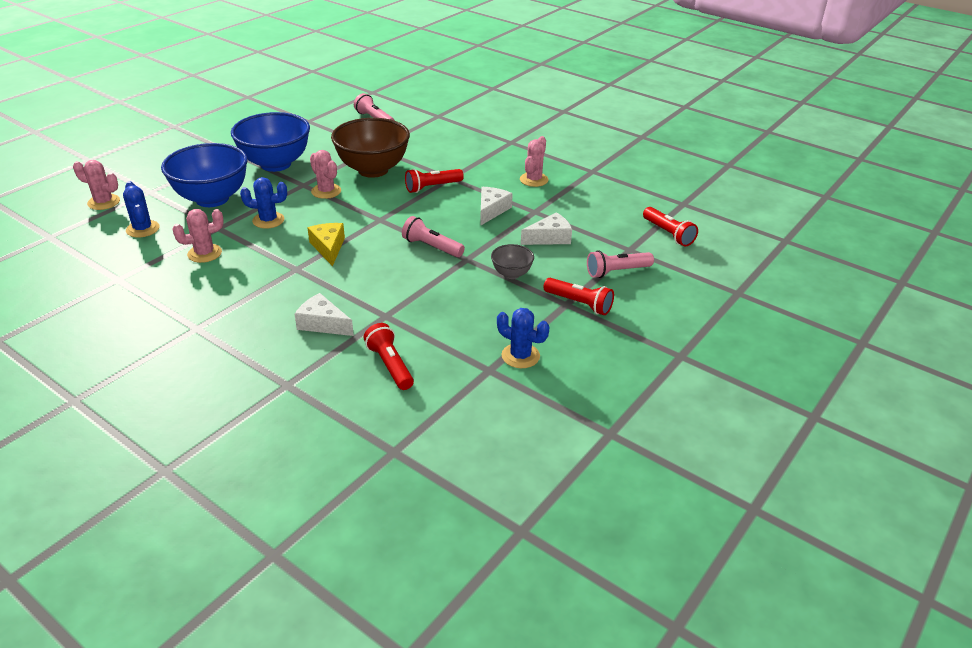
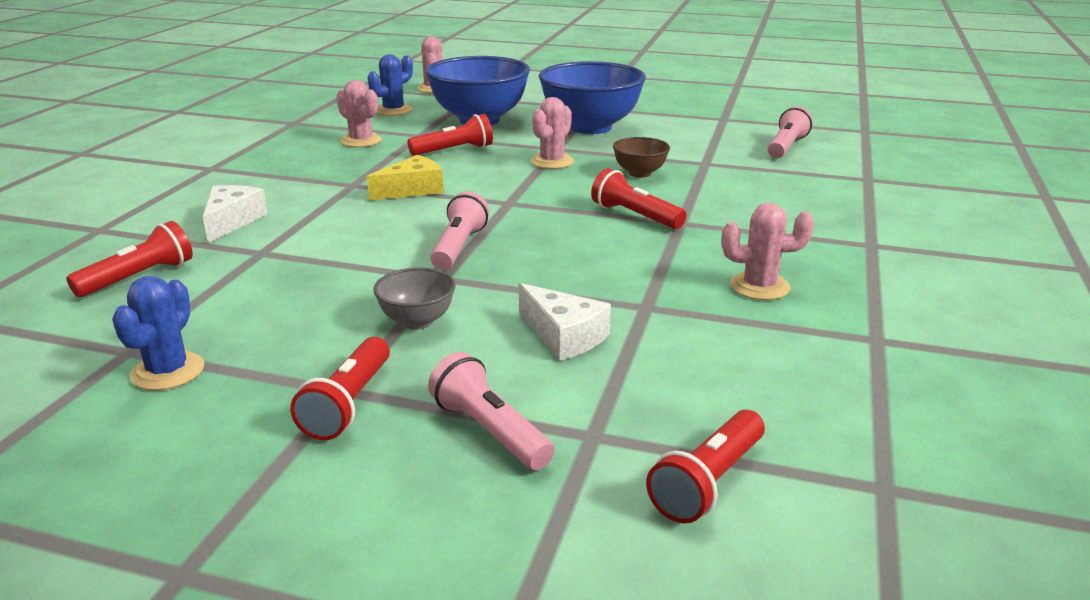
camera: 70 degrees right, 10 degrees down
blue cactus [240,177,287,229] -> red flashlight [407,114,493,156]
brown bowl [331,118,410,178] -> brown bowl [613,137,670,178], size x0.47
white cheese [480,187,513,226] -> none

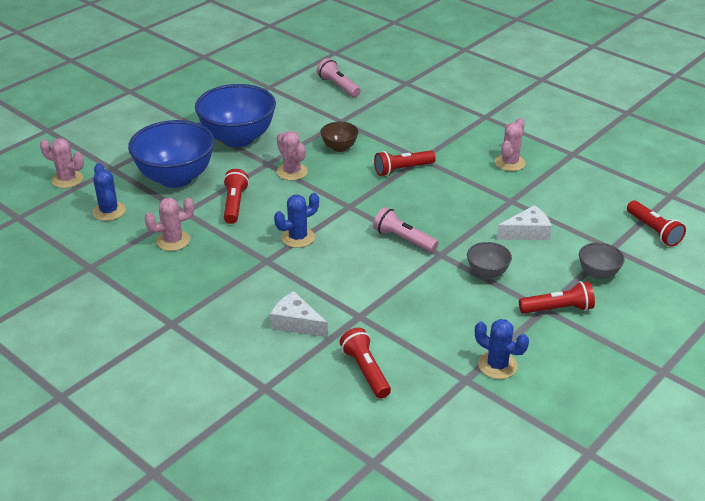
camera: 65 degrees left, 10 degrees up
red flashlight [290,337,390,440] -> red flashlight turned 45 degrees counterclockwise [519,281,595,314]
yellow cheese [367,155,444,201] -> blue cactus [274,193,319,248]
pink flashlight [428,352,554,470] -> grey bowl [579,243,625,280]

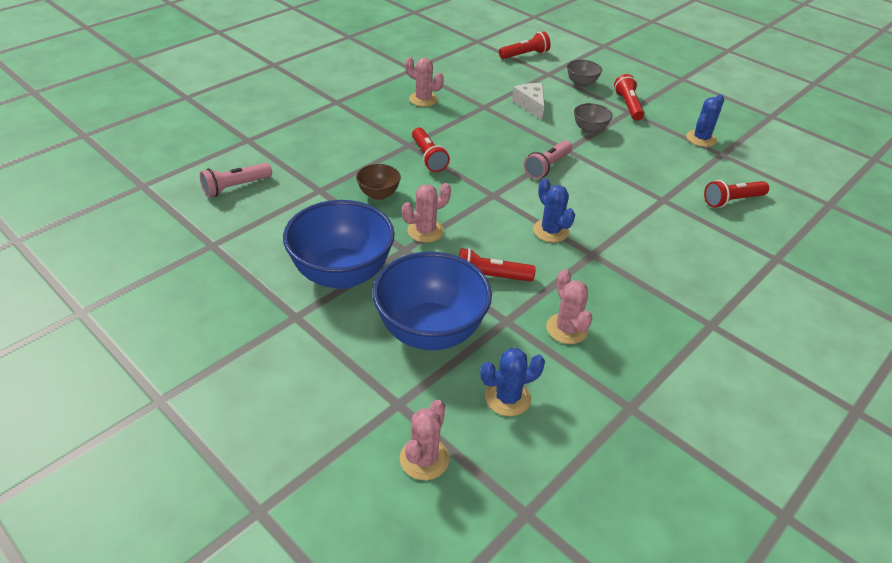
camera: 90 degrees left, 5 degrees up
white cheese [270,291,328,337] -> none

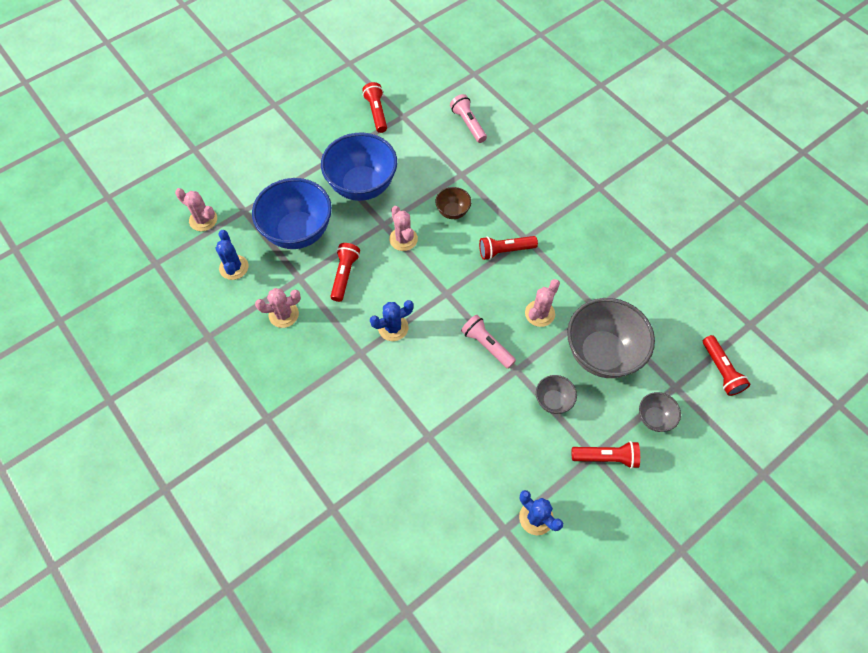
camera: 100 degrees right, 20 degrees up
pink cactus [405,57,444,107] -> pink cactus moved to [525,279,560,327]
white cheese [512,83,544,120] -> grey bowl [567,298,655,378]
red flashlight [704,180,769,208] -> red flashlight moved to [362,82,387,133]

